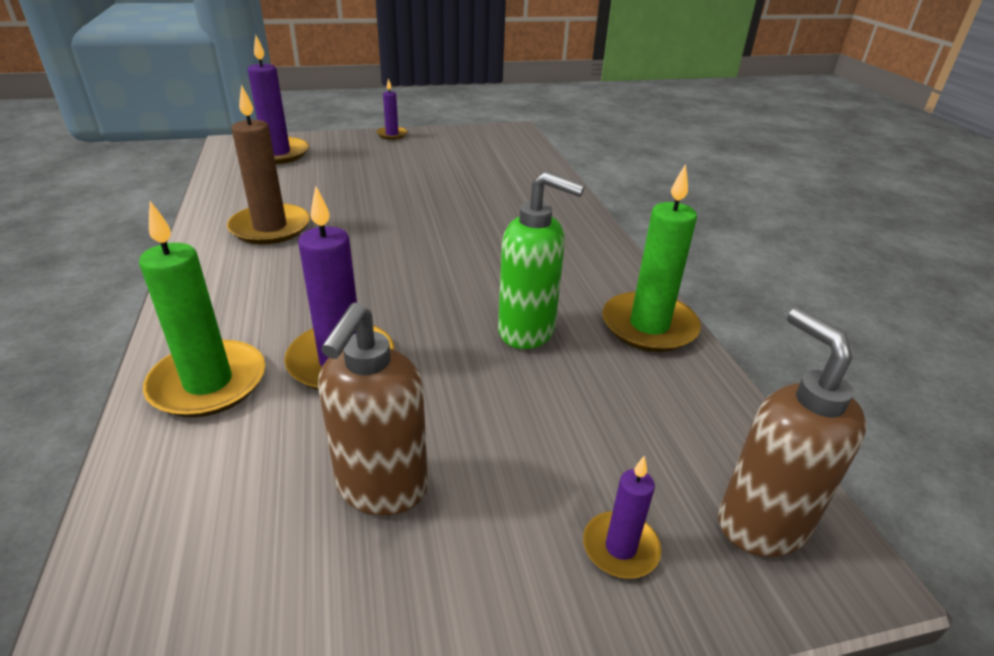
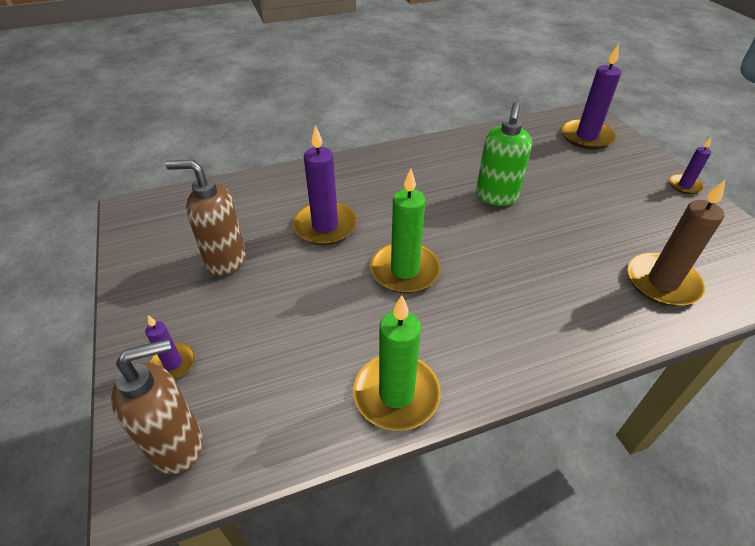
camera: 85 degrees right, 10 degrees up
green candle [139,201,265,418] -> green candle moved to [370,168,441,293]
brown candle [227,85,310,244] -> brown candle moved to [627,180,725,306]
green soap dispenser [498,172,585,349] -> green soap dispenser moved to [476,102,532,206]

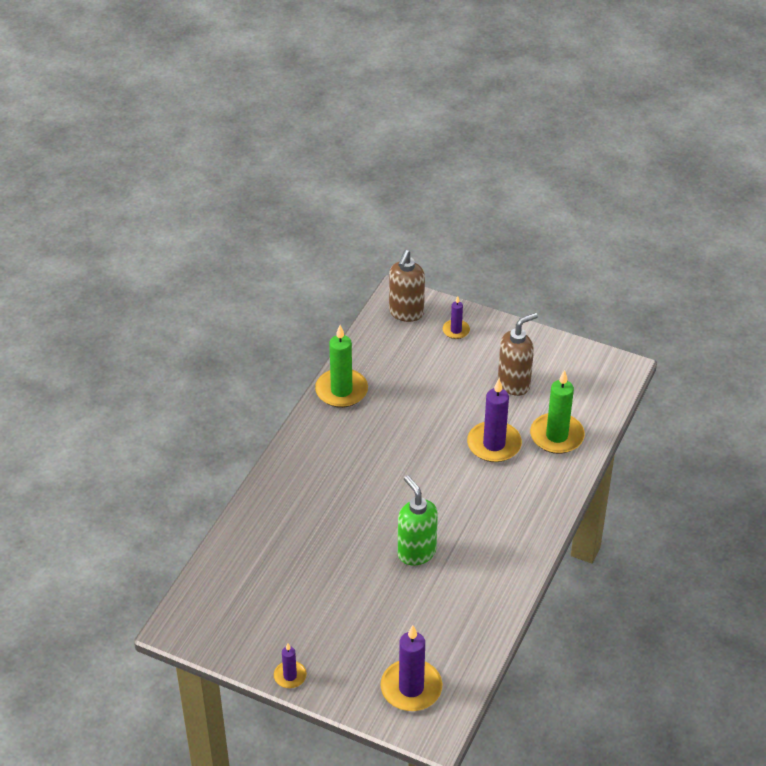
camera: 135 degrees right, 0 degrees up
green candle [370,168,441,293] -> green candle moved to [530,370,585,454]
brown candle [627,180,725,306] -> none

